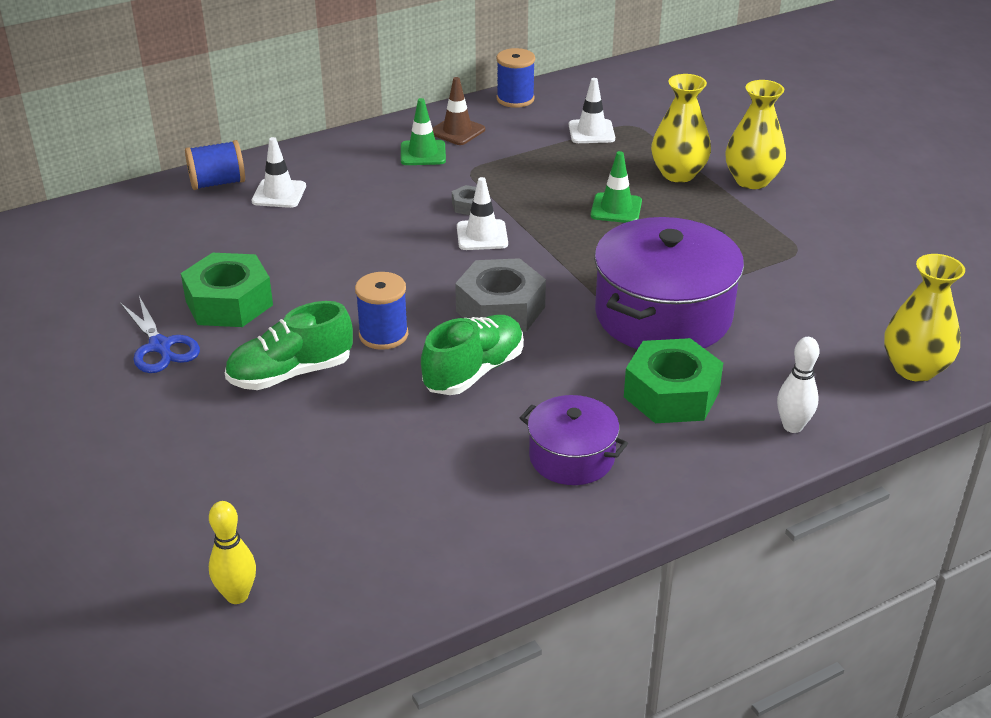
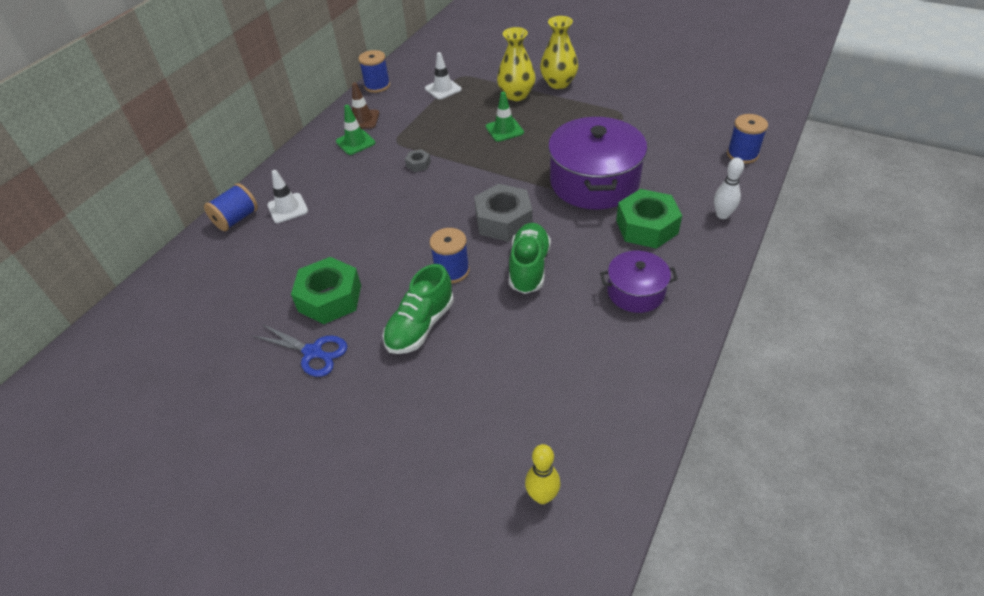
camera: 30 degrees left, 10 degrees up
white traffic cone [457,177,508,250] -> none
yellow vase [884,254,965,382] -> blue spool [727,114,768,164]

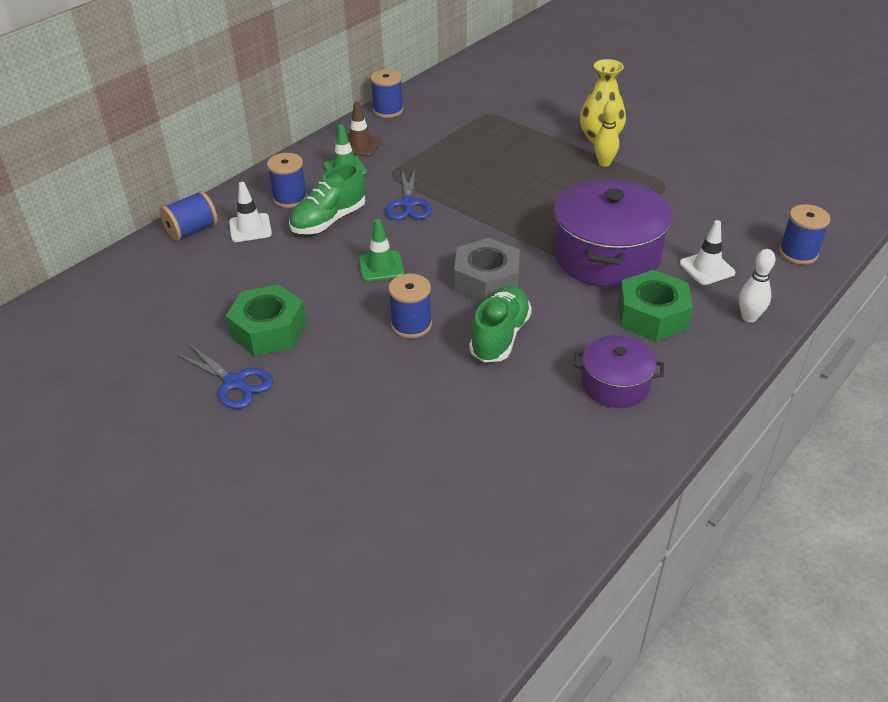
camera: 10 degrees right, 5 degrees down
green shoe [383,264,454,354] -> green shoe moved to [289,164,365,234]
grey nut [405,149,431,172] -> blue scissors [386,169,432,220]
white traffic cone [425,52,462,100] -> white traffic cone moved to [680,220,735,285]
green traffic cone [486,92,524,142] -> green traffic cone moved to [359,219,404,282]
yellow vase [497,27,536,101] -> none
yellow bowling pin [525,444,560,504] -> yellow bowling pin moved to [594,100,619,167]
none -> blue spool [267,153,308,208]

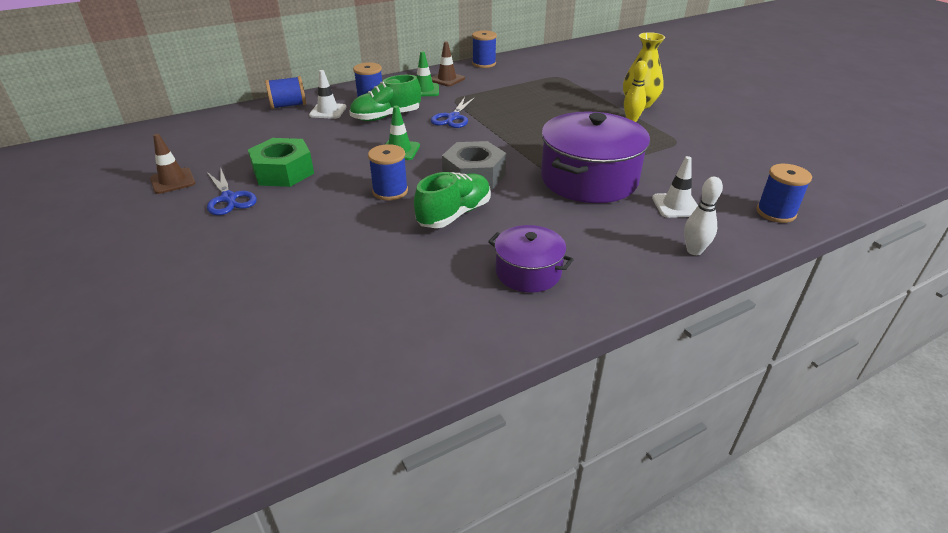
camera: 20 degrees right, 5 degrees down
green nut [618,270,693,341] -> none
none -> brown traffic cone [150,134,195,194]

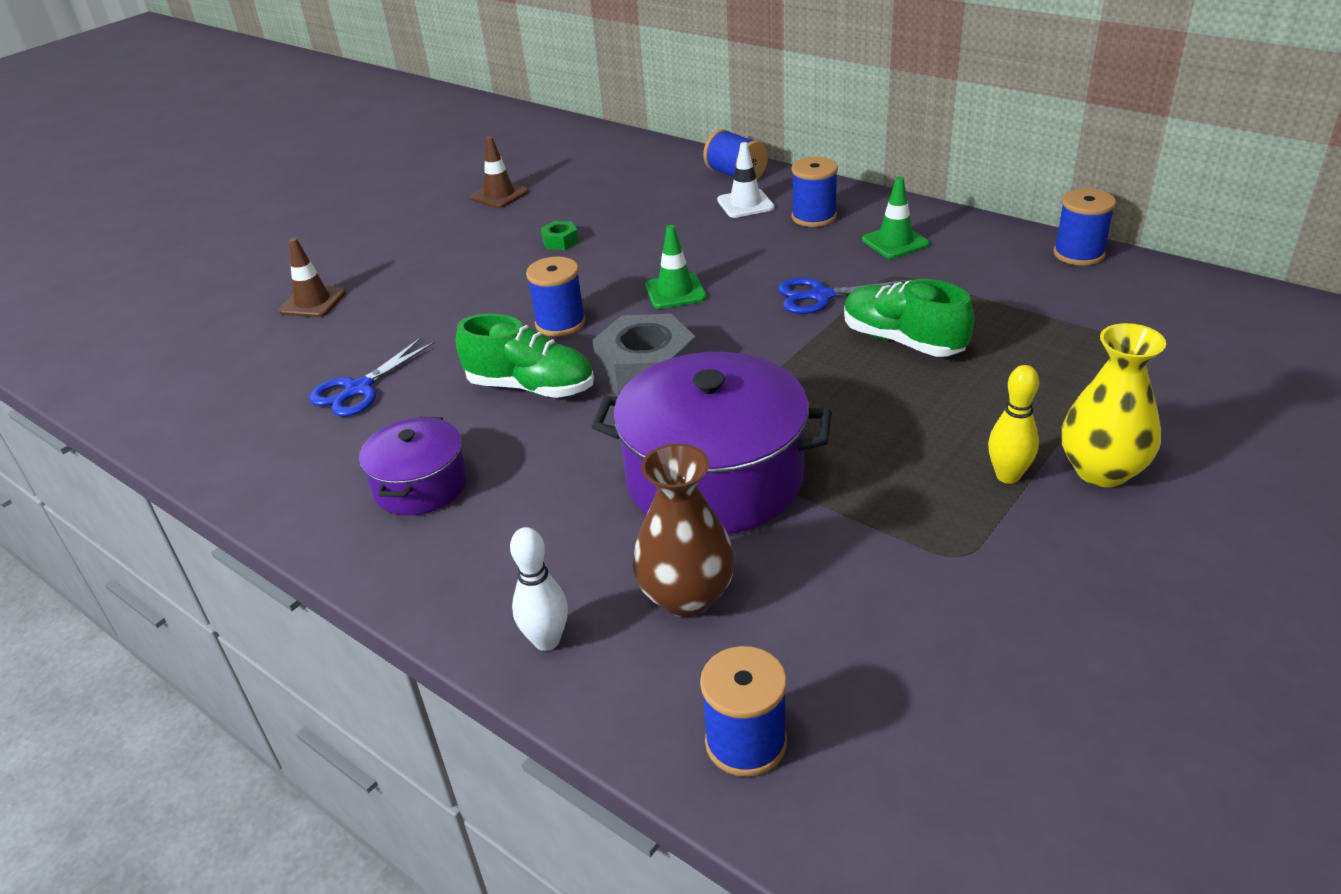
camera: 70 degrees right, 0 degrees up
blue scissors [207,167,257,215] -> blue scissors moved to [309,337,435,417]
green nut [248,138,314,187] -> green nut [541,221,579,250], size x0.45
green shoe [349,75,421,121] -> green shoe moved to [844,279,974,357]
brown traffic cone [431,41,465,86] -> brown traffic cone moved to [279,238,346,317]
white traffic cone [652,156,698,218] -> brown vase [632,444,735,617]

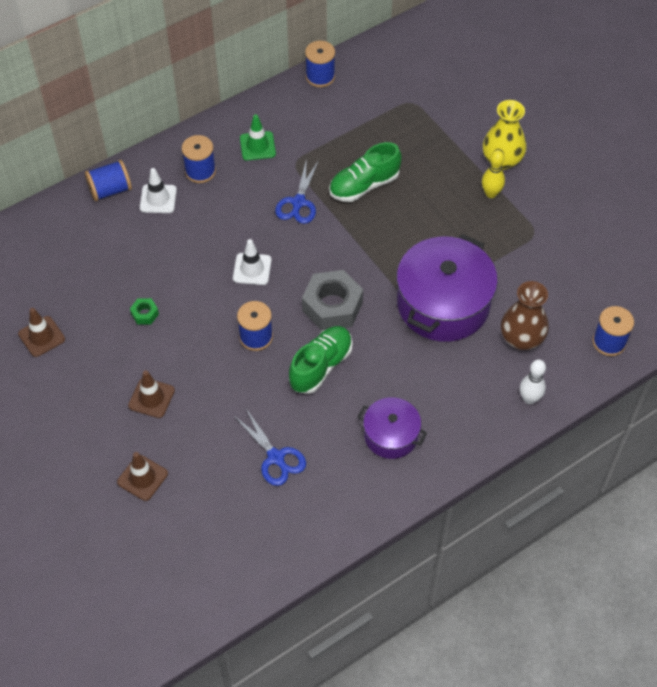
camera: 75 degrees left, 20 degrees up
green traffic cone [645,225,706,309] -> white traffic cone [233,239,272,285]
none -> brown traffic cone [128,370,175,418]

